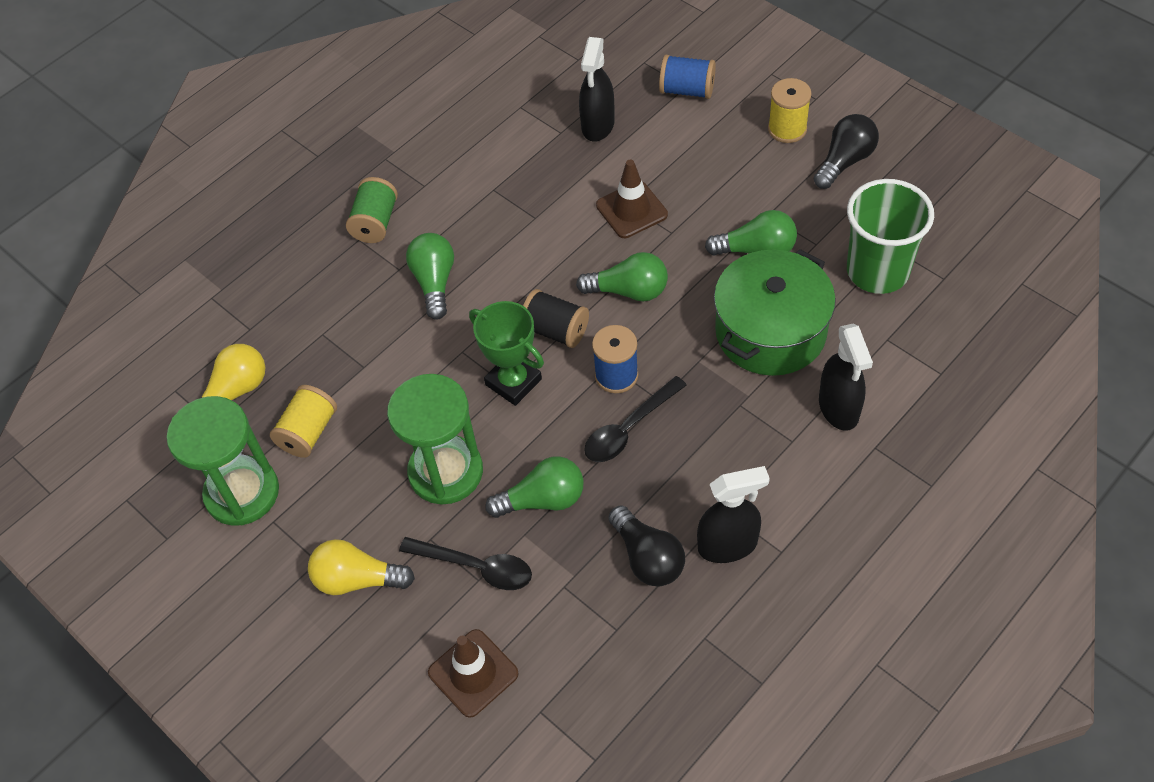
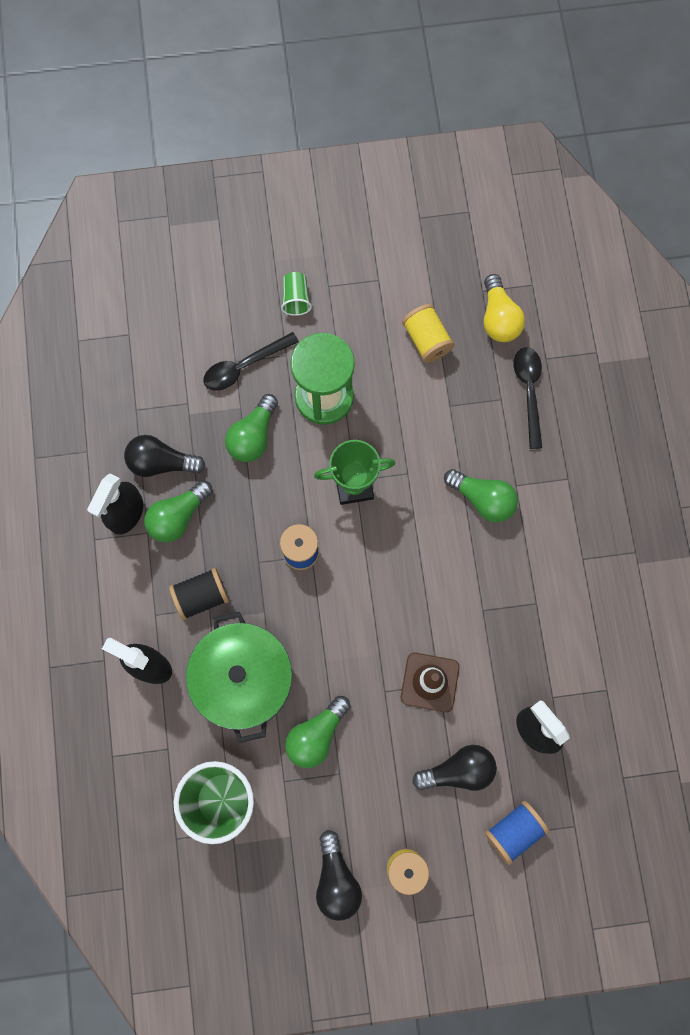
camera: 125 degrees right, 20 degrees up
green hourglass [167,396,279,526] -> none
yellow light bulb [308,539,415,595] -> green cup [281,272,312,316]
green spool [346,177,398,243] -> none
brown traffic cone [428,629,519,718] -> none
black spool [523,289,589,348] -> black spool moved to [169,568,229,621]
green light bulb [576,252,668,302] -> green light bulb moved to [144,480,212,542]
black spoon [584,376,687,462] -> black spoon moved to [513,347,543,449]
none -> black light bulb [412,745,497,791]

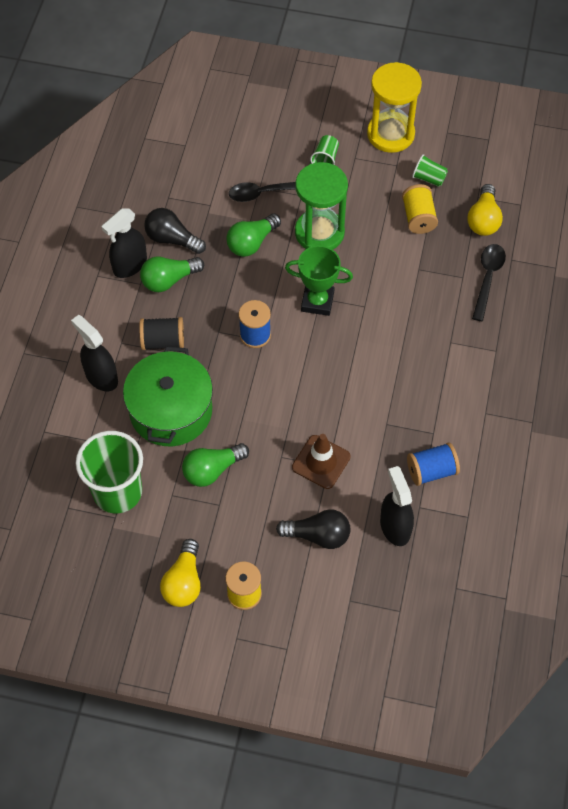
camera: 20 degrees right, 15 degrees down
black light bulb [316,830,362,921] -> yellow light bulb [160,539,201,607]
green light bulb [444,469,518,522] -> none
blue spool [485,801,549,865] -> blue spool moved to [407,443,460,486]
none -> yellow hourglass [367,62,422,153]
none -> green cup [412,154,448,187]

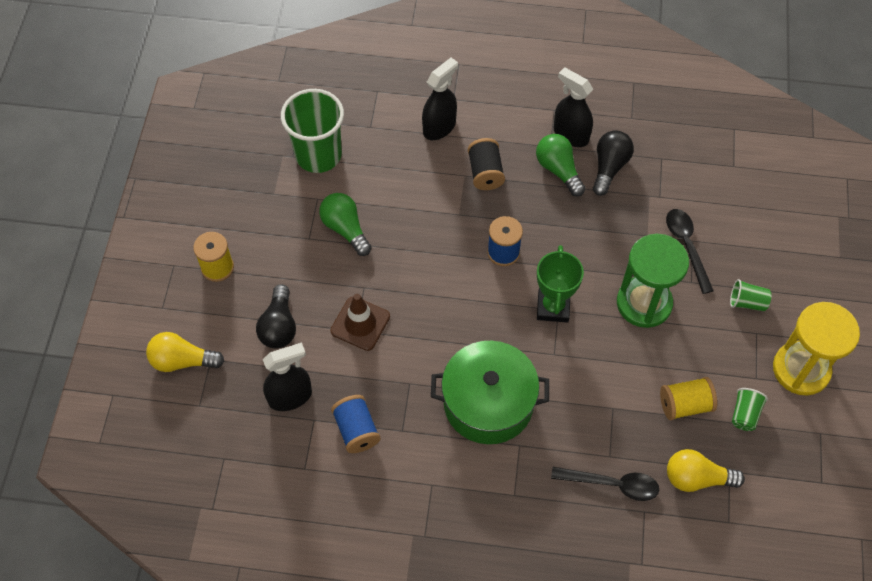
camera: 85 degrees right, 0 degrees up
green pot [123,346,213,446] -> green pot moved to [431,341,549,444]
yellow light bulb [160,539,201,607] -> yellow light bulb moved to [146,332,224,372]
green light bulb [226,213,281,257] -> none

